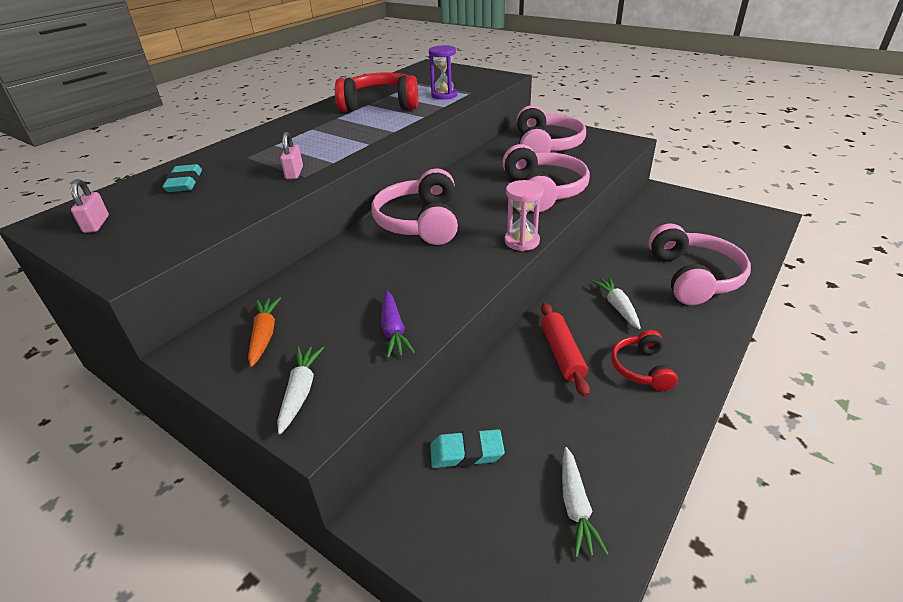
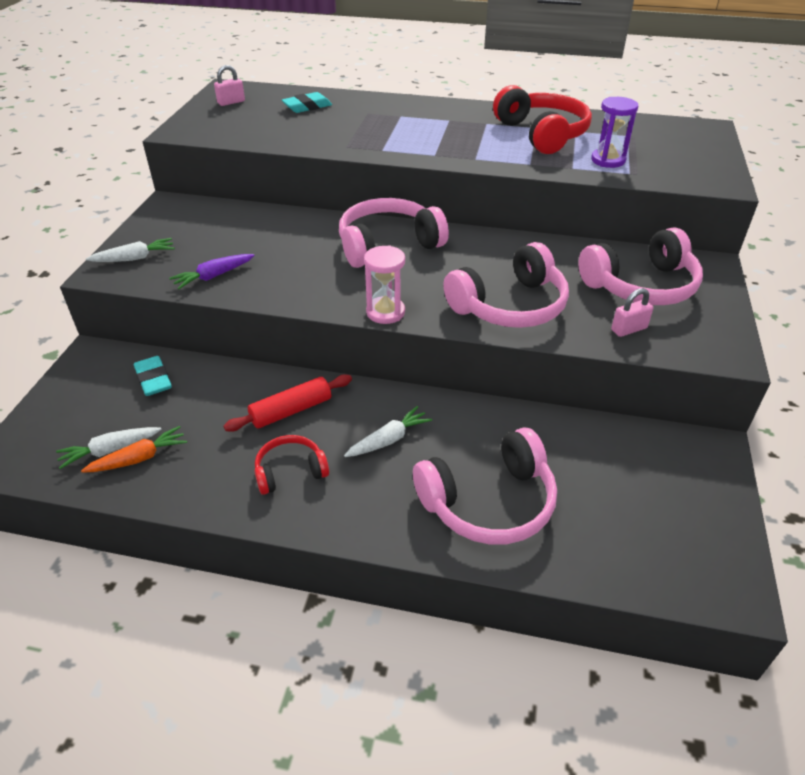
camera: 65 degrees right, 5 degrees up
orange carrot [248,297,281,367] -> orange carrot moved to [81,426,187,473]
pink padlock [280,132,303,179] -> pink padlock moved to [611,288,654,337]

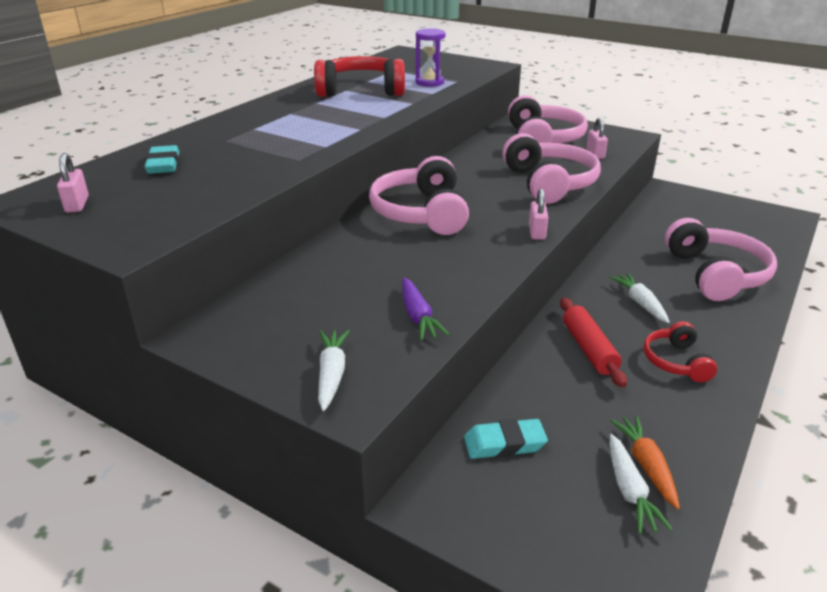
camera: 70 degrees left, 10 degrees down
pink hourglass [364,245,405,324] -> pink padlock [529,188,548,240]

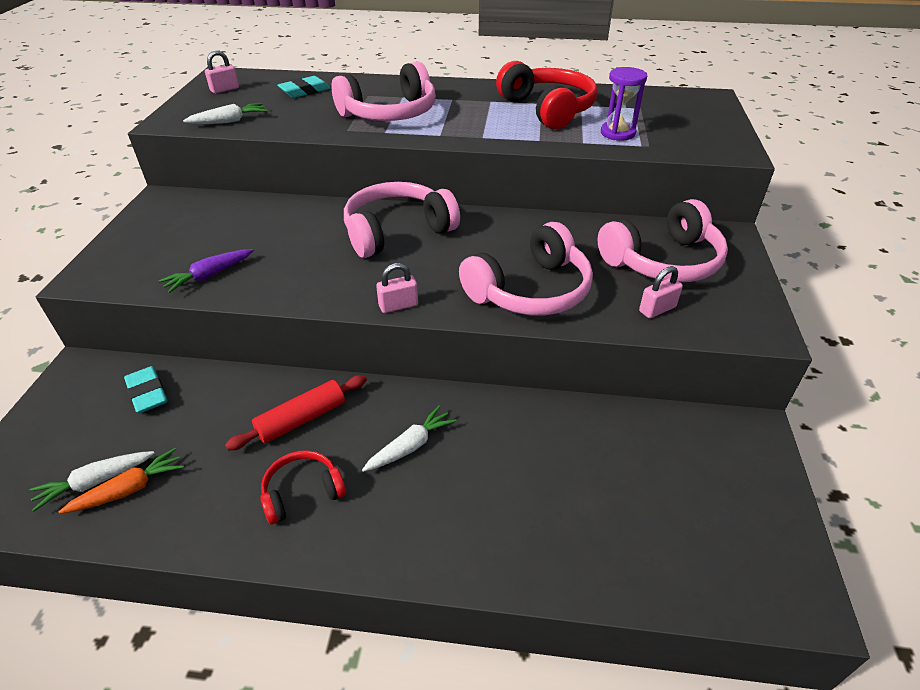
camera: 65 degrees right, 10 degrees up
white carrot [318,330,349,411] -> white carrot moved to [183,103,267,124]
pink headphones [665,218,777,301] -> pink headphones moved to [332,61,436,121]

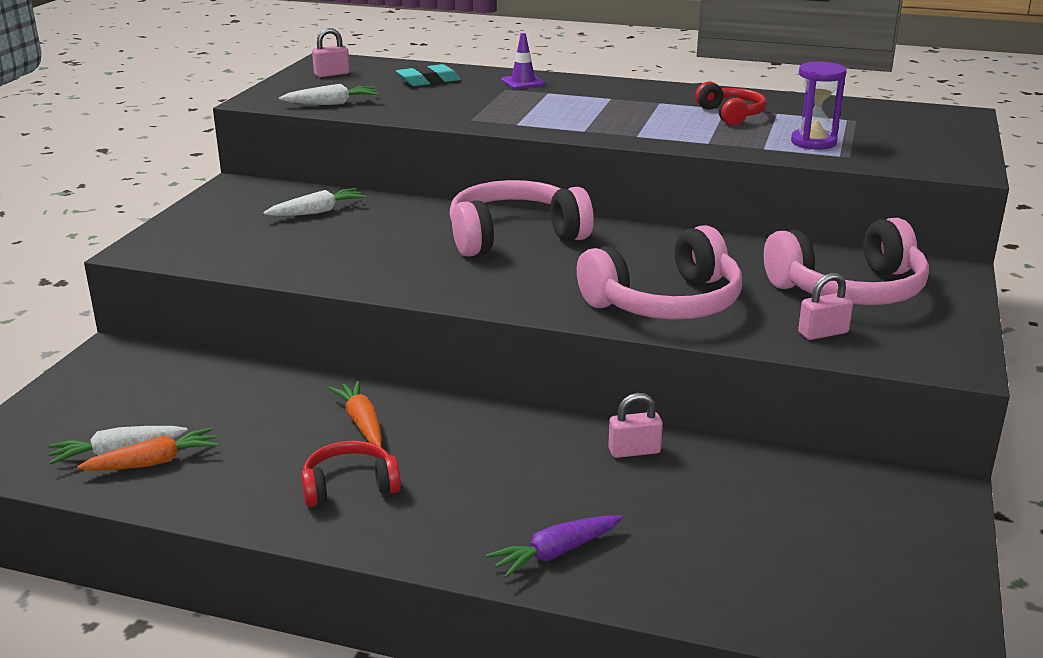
camera: 10 degrees right, 15 degrees down
turquoise eraser [124,366,168,413] -> none
purple carrot [159,249,254,293] -> purple carrot moved to [486,515,623,578]
red rolling pin [225,375,367,450] -> orange carrot [328,381,382,447]
pink headphones [332,61,436,121] -> none
white carrot [362,406,456,472] -> white carrot moved to [263,188,366,216]
pink padlock [376,263,418,313] -> pink padlock moved to [608,393,663,458]
red headphones [496,61,597,129] -> red headphones [695,81,767,125], size x0.56
none -> purple traffic cone [501,33,546,89]

